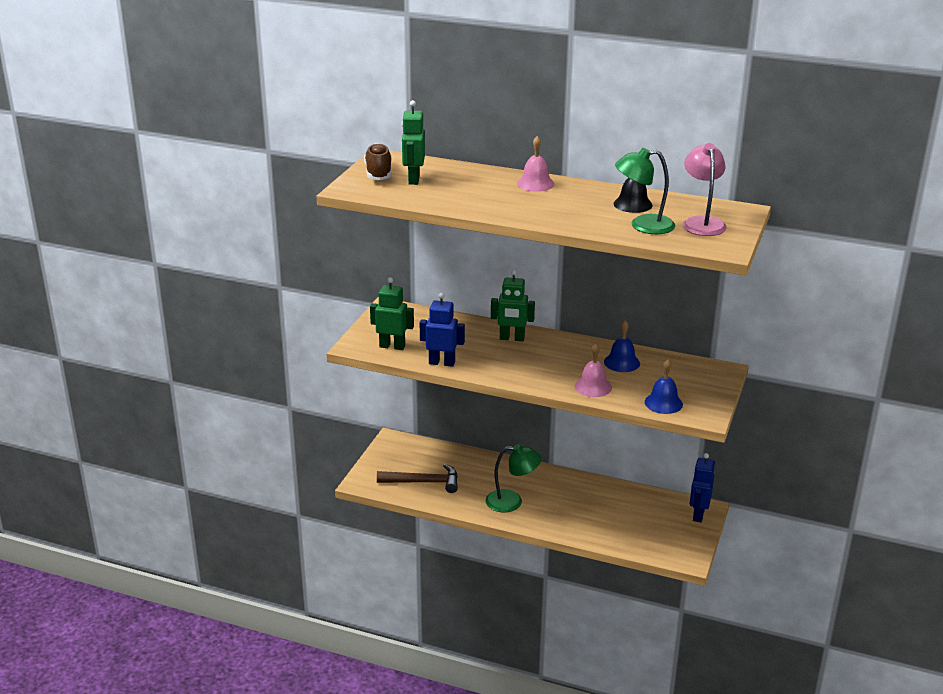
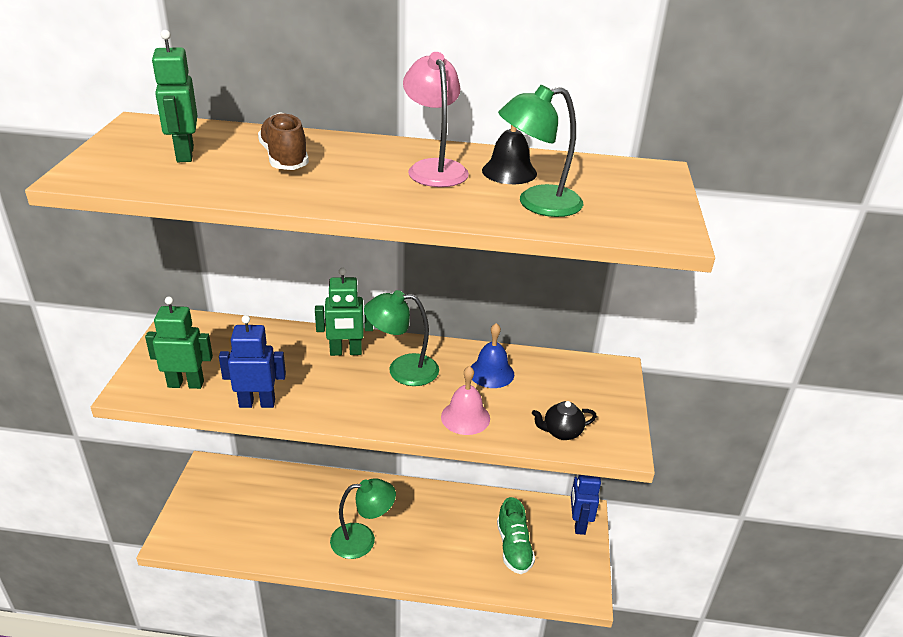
camera: 15 degrees left, 5 degrees up
brown shoe [364,143,392,180] -> brown shoe moved to [258,112,309,170]
brown hammer [377,464,458,493] -> none
pink bell [517,136,554,192] -> none
blue bell [645,360,683,414] -> black teapot [532,401,597,440]
pink lamp [683,143,727,236] -> pink lamp moved to [403,52,469,187]
none -> green lamp [364,290,439,386]
none -> green shoe [497,497,535,574]

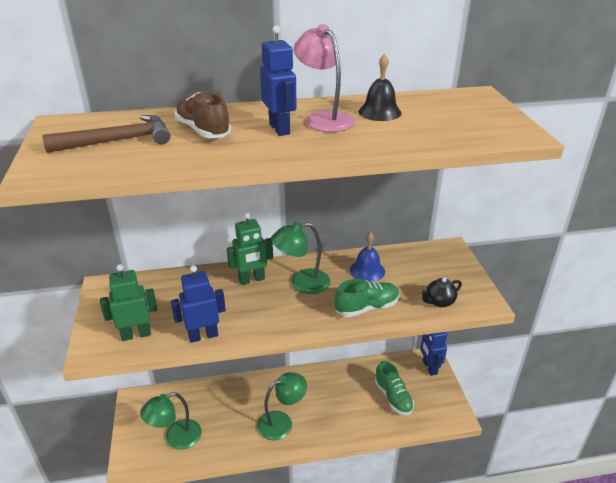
camera: 15 degrees left, 0 degrees up
green robot [152,30,198,162] -> brown hammer [42,115,170,153]
pink bell [441,366,490,435] -> green shoe [334,279,399,317]
green lamp [498,85,583,217] -> green lamp moved to [140,392,202,450]
none -> blue robot [260,25,296,136]

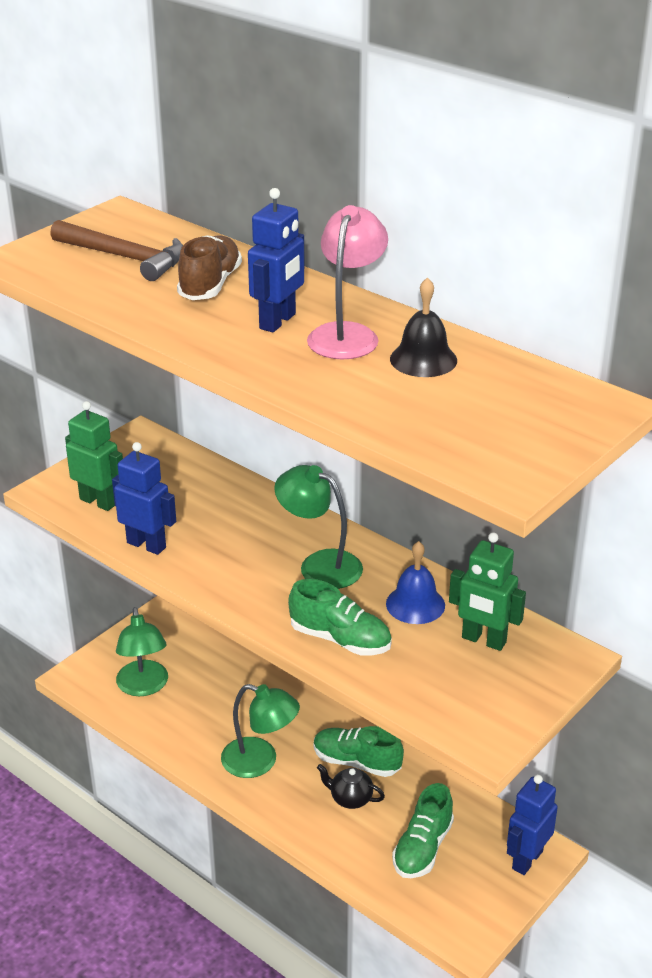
camera: 50 degrees right, 0 degrees up
green lamp [140,392,202,450] -> green lamp turned 120 degrees counterclockwise [116,607,168,696]
green robot [227,213,273,285] -> green robot moved to [449,532,526,651]
black teapot [421,277,462,307] -> black teapot moved to [317,764,385,809]
none -> green shoe [314,726,404,777]

